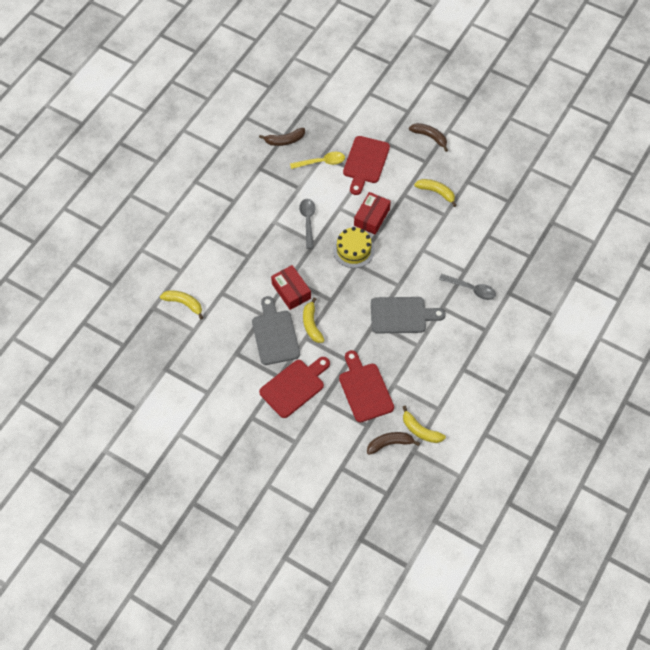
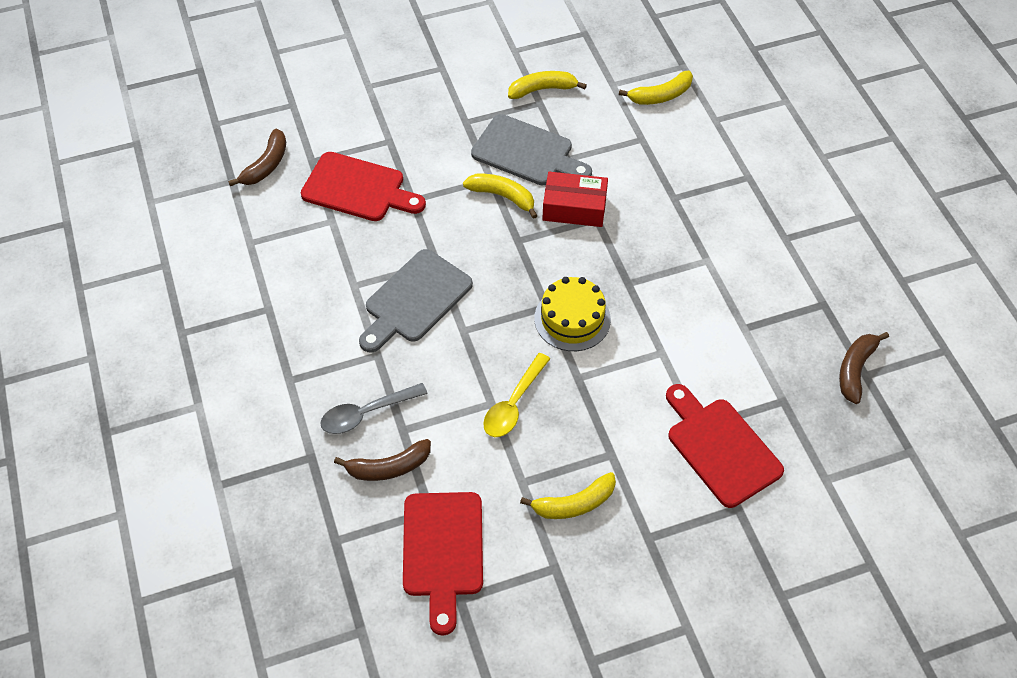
camera: 130 degrees right, 5 degrees down
red cutting board [259,357,330,418] -> red cutting board moved to [403,492,483,636]
yellow spoon [290,152,345,169] -> yellow spoon moved to [483,353,550,437]
grey spoon [299,199,316,249] -> none
red box [354,192,391,235] -> none
yellow banana [403,406,446,443] -> yellow banana moved to [508,71,587,99]
brown banana [409,123,448,152] -> brown banana moved to [334,439,431,481]

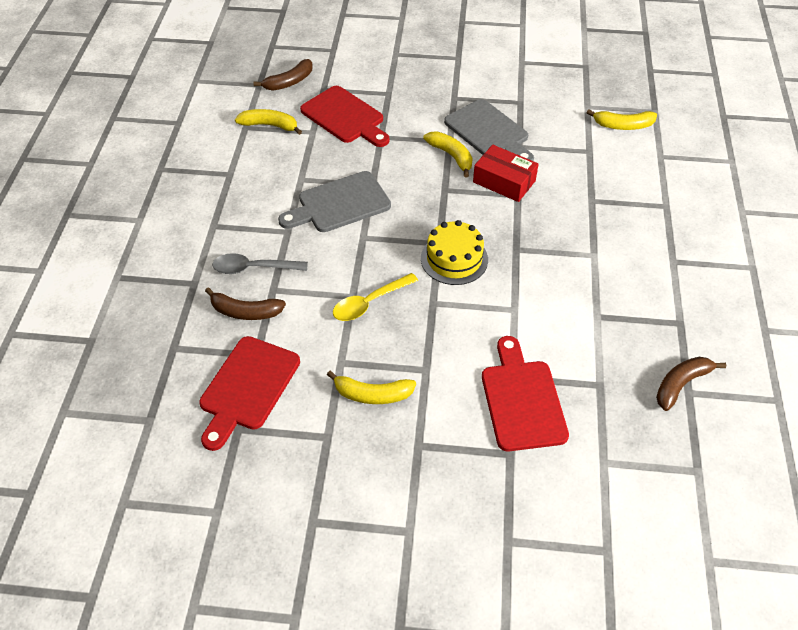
camera: 25 degrees right, 5 degrees down
yellow banana [508,71,587,99] -> yellow banana moved to [235,109,302,135]

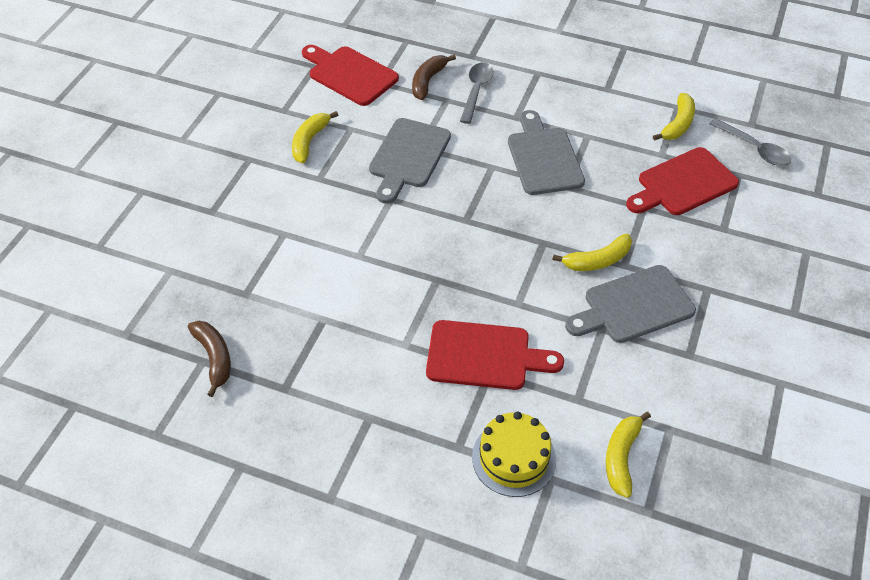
camera: 105 degrees right, 0 degrees up
brown banana [253,59,313,91] -> grey spoon [709,118,791,166]
yellow spoon [333,273,418,321] -> grey cutting board [369,118,451,204]
yellow cake [421,220,488,285] -> yellow cake moved to [472,411,556,497]
red box [473,145,539,202] -> none
red cutting board [482,336,569,451] -> red cutting board moved to [426,320,564,390]

